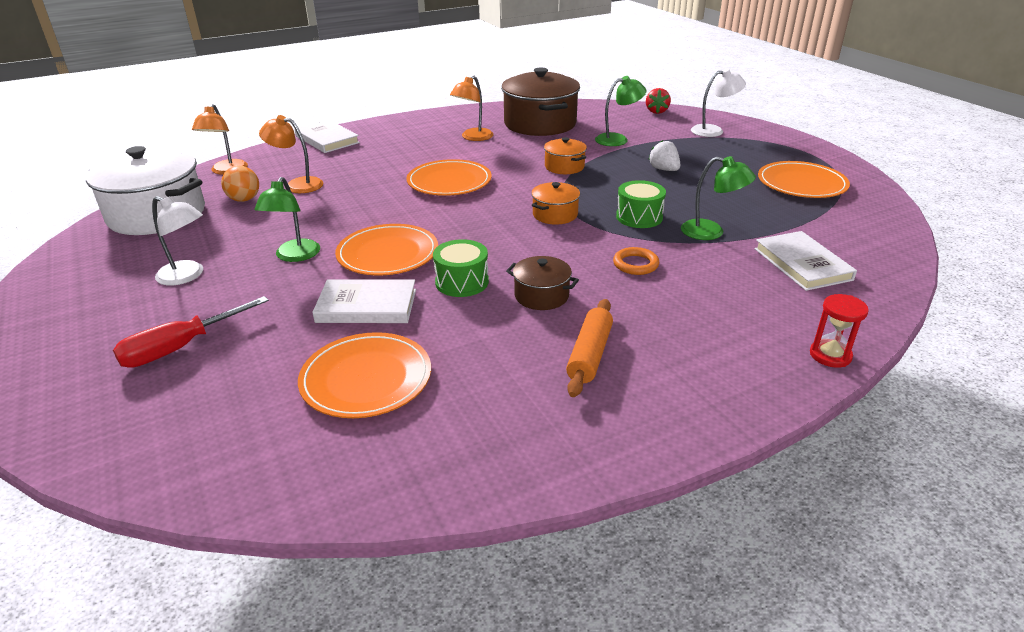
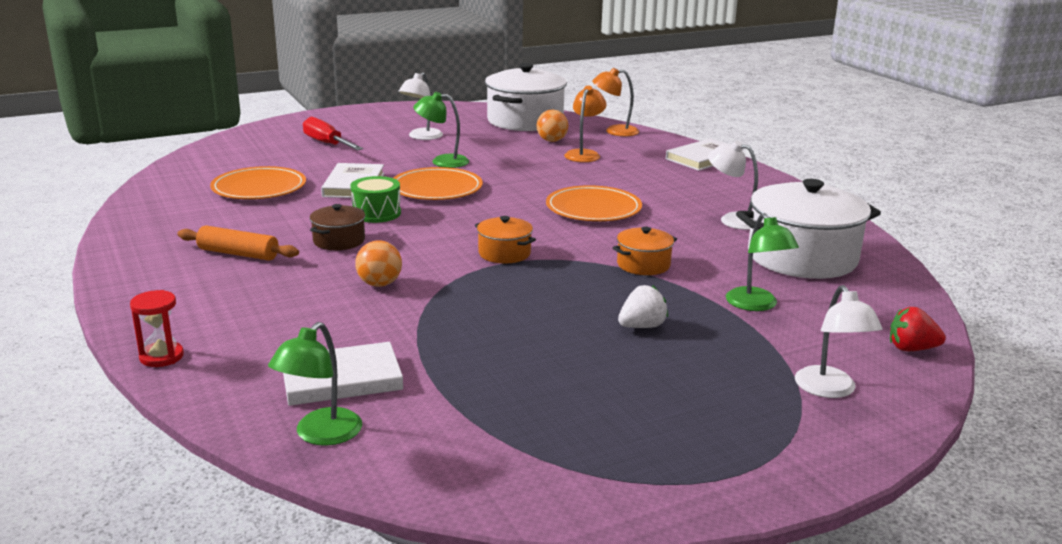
camera: 90 degrees right, 10 degrees down
orange lamp [450,76,494,141] -> white lamp [708,140,758,230]
brown pot [501,68,580,136] -> white pot [736,179,881,279]
orange ring [613,247,659,275] -> orange ball [355,240,402,287]
green drum [616,180,666,228] -> none
green lamp [681,156,756,240] -> green lamp moved to [268,322,362,446]
orange plate [758,161,850,198] -> none

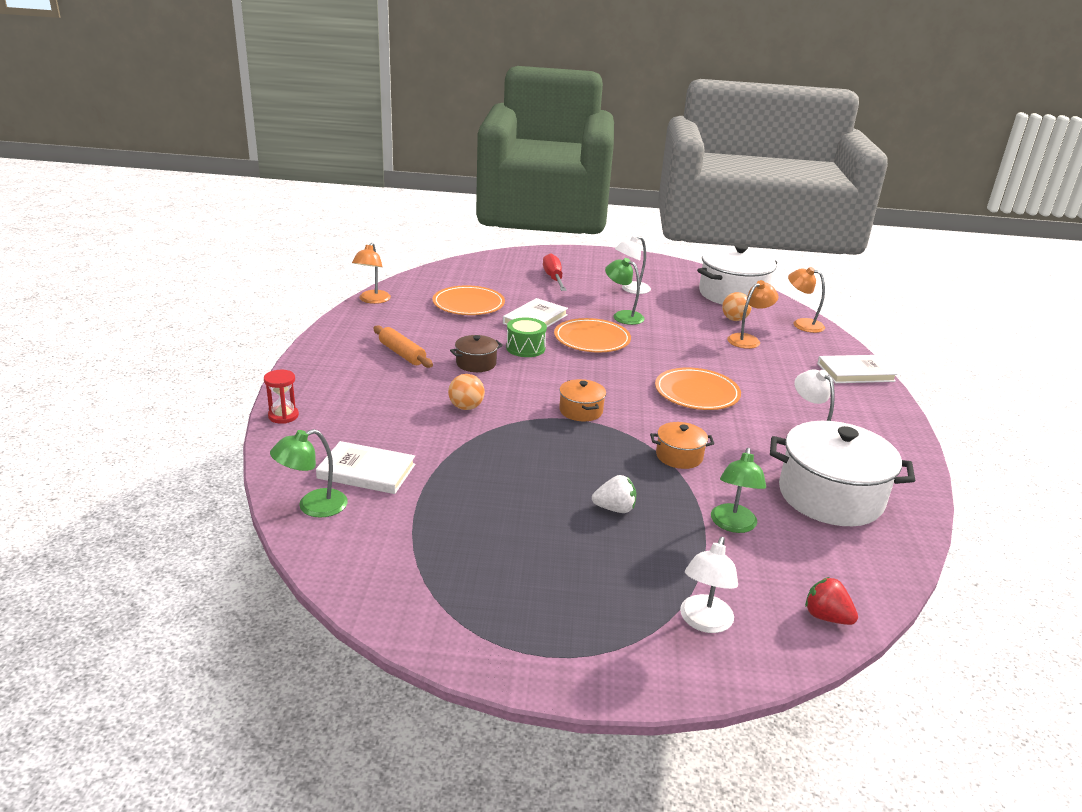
camera: 30 degrees right, 5 degrees up
none -> orange lamp [352,243,391,304]

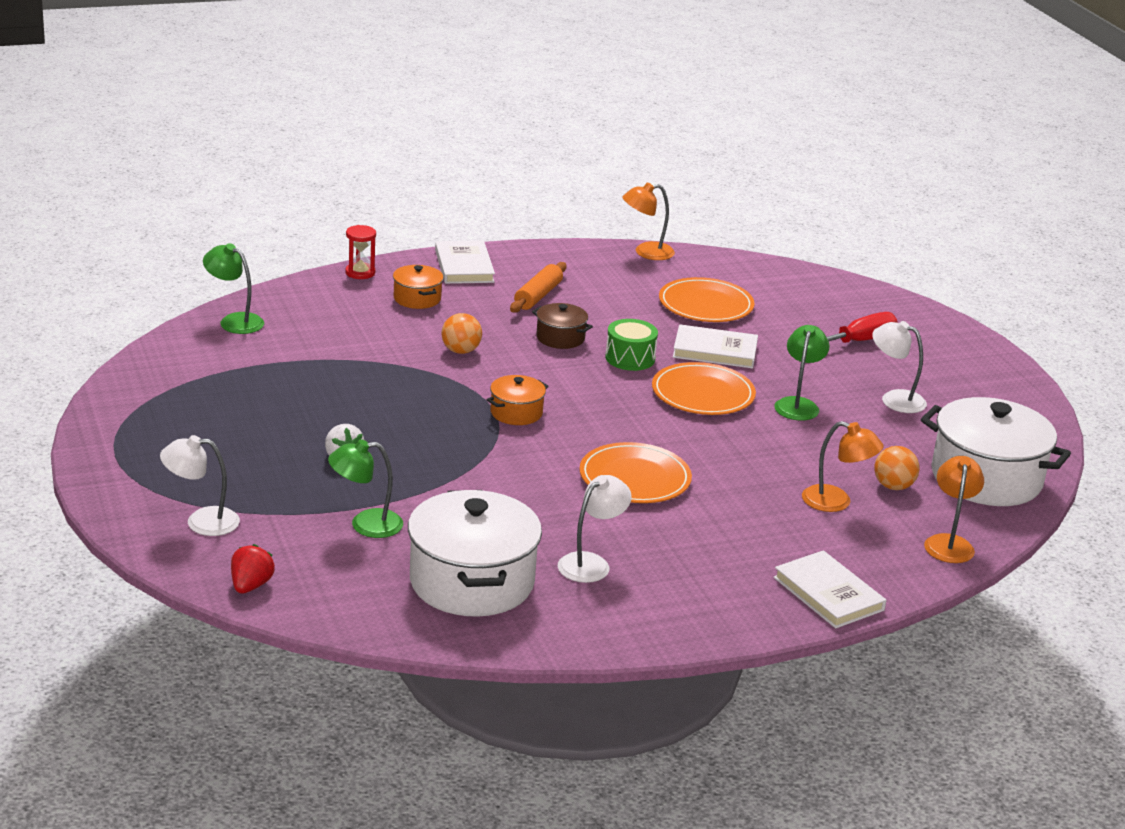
camera: 65 degrees right, 0 degrees up
white book [316,441,415,494] -> white book moved to [435,241,495,284]
orange pot [650,422,714,469] -> orange pot moved to [393,265,443,309]

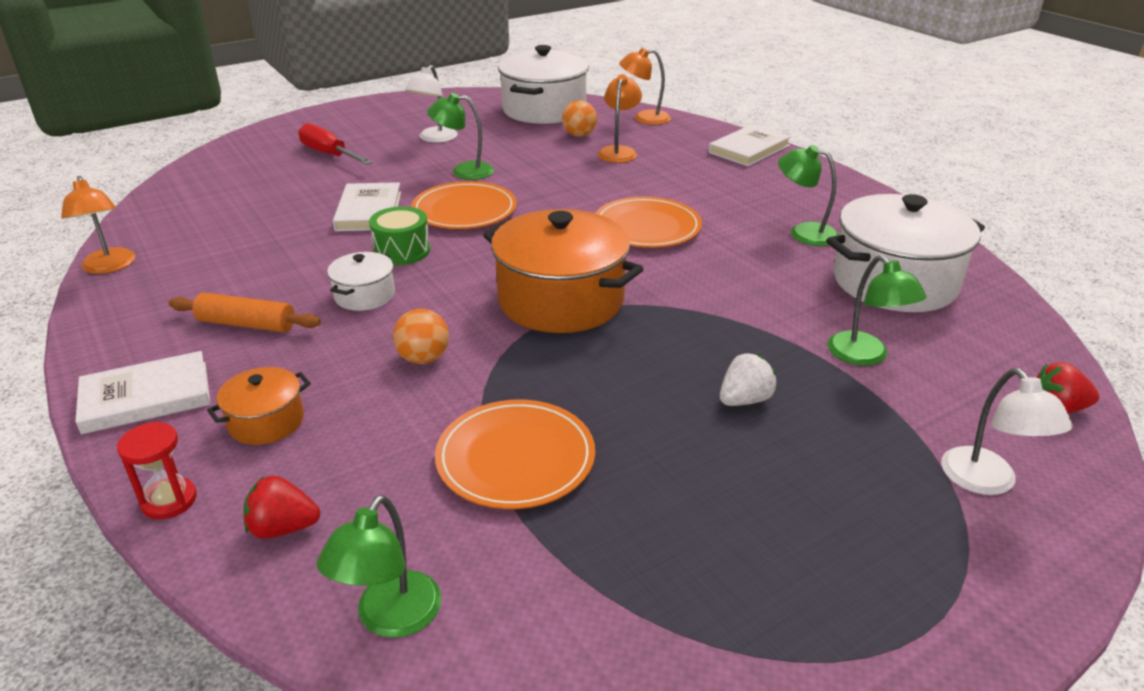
camera: 100 degrees left, 5 degrees up
orange pot [487,375,549,425] -> orange pot [483,209,643,333], size x2.07
brown pot [532,303,593,349] -> white pot [327,252,395,311]
white lamp [557,475,632,583] -> green lamp [778,145,839,246]
orange plate [659,277,754,322] -> orange plate moved to [435,400,595,509]
none -> red strawberry [244,475,320,539]

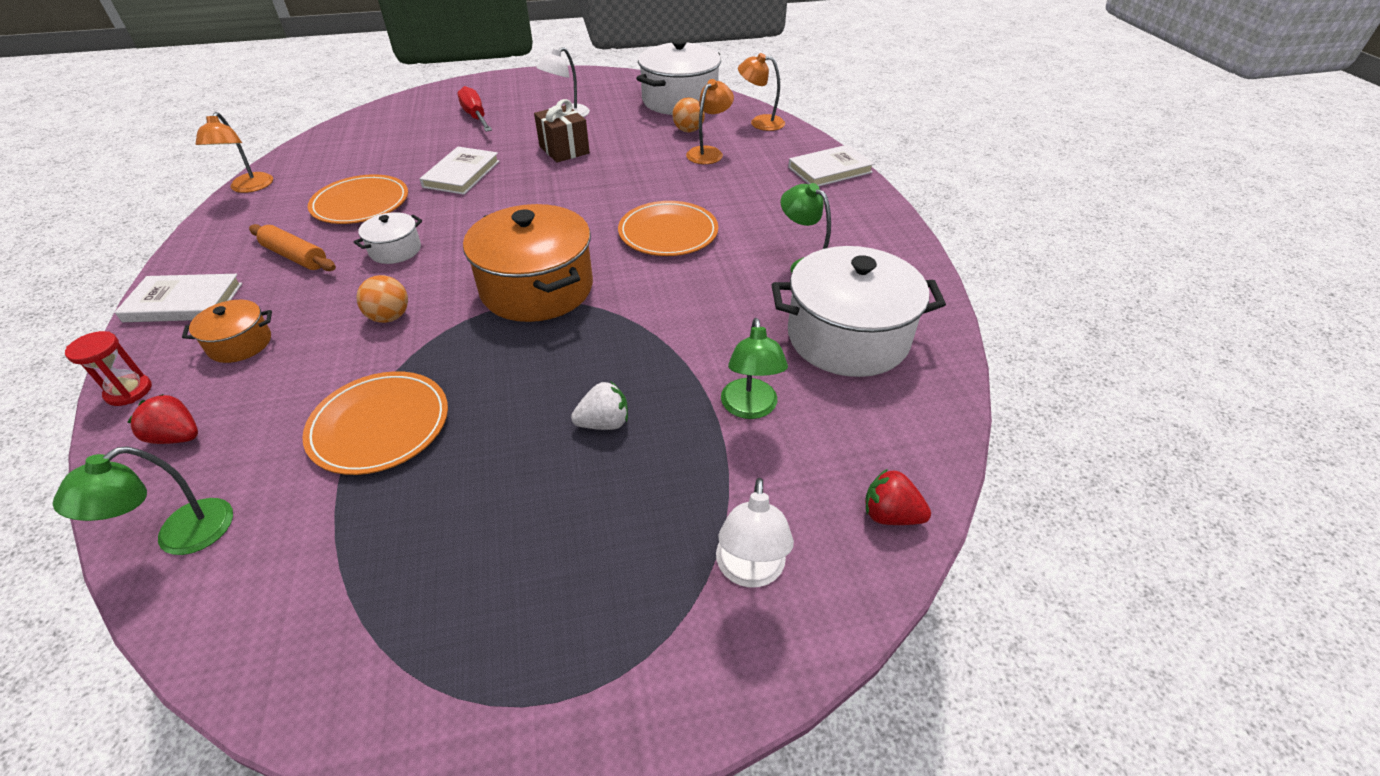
camera: 20 degrees right, 10 degrees up
green drum [369,206,430,265] -> none
orange plate [411,181,517,229] -> orange plate moved to [308,174,408,224]
green lamp [427,93,494,180] -> brown gift [534,99,590,162]

